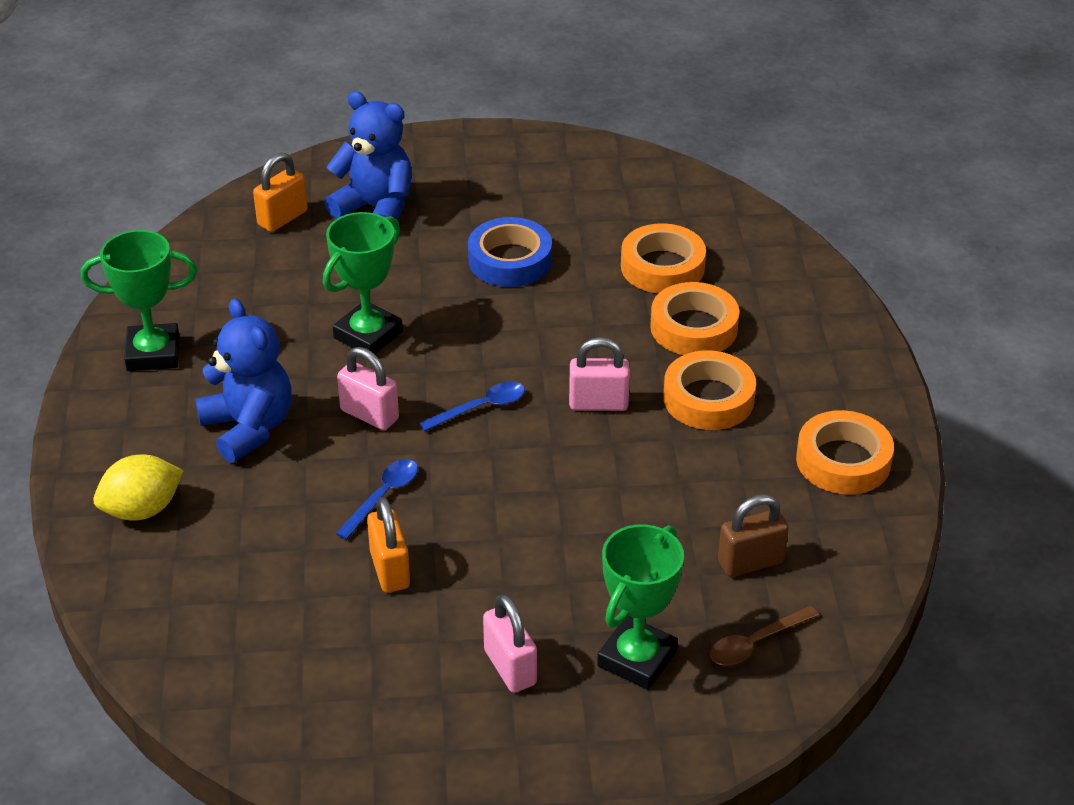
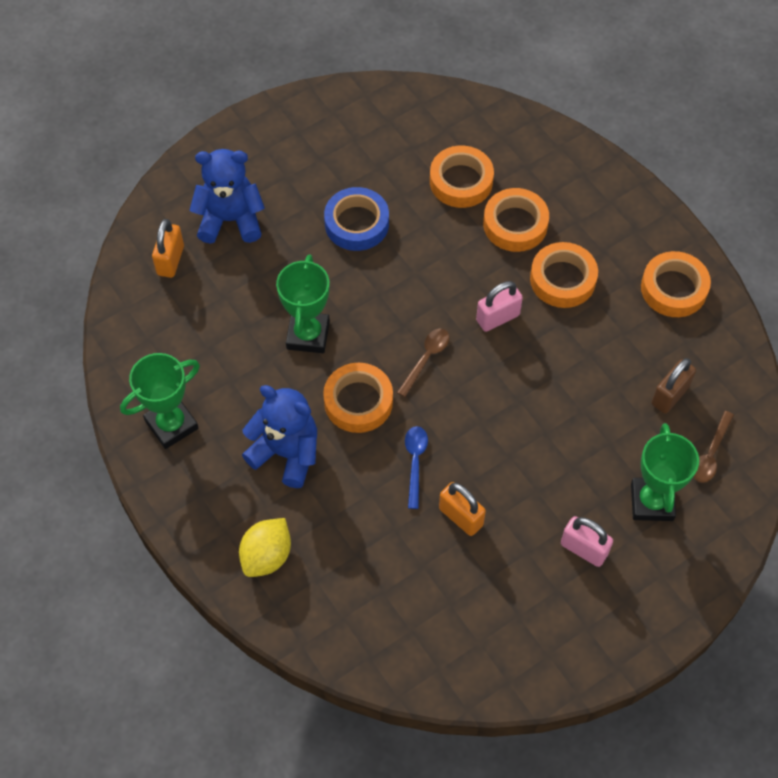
camera: 30 degrees left, 20 degrees up
pink padlock [337,347,399,430] -> orange tape [323,363,393,433]
blue spoon [419,382,525,431] -> brown spoon [397,328,449,397]

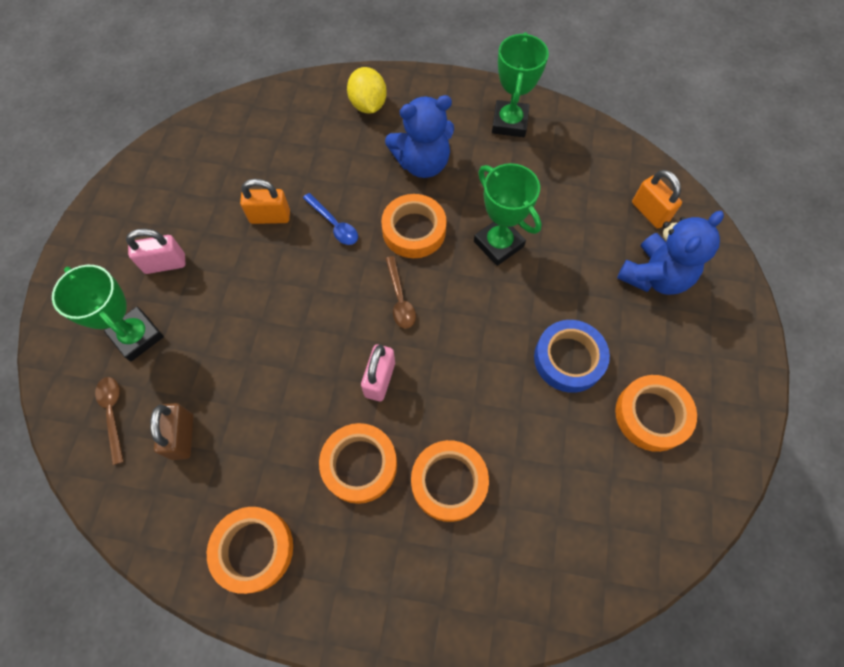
camera: 135 degrees right, 5 degrees up
orange tape [430,146,494,208] -> orange tape moved to [615,375,697,452]

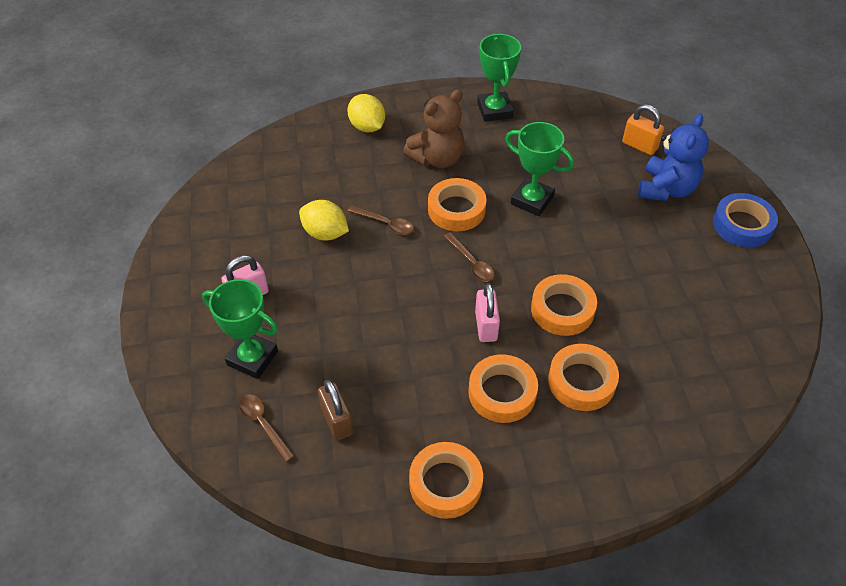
camera: 20 degrees left, 15 degrees down
orange padlock [240,179,290,224] -> yellow lemon [299,200,349,241]
blue spoon [303,193,358,245] -> brown spoon [348,205,414,235]
blue teddy bear [385,95,454,178] -> brown teddy bear [403,89,465,168]
blue tape [534,320,610,393] -> blue tape moved to [713,193,778,248]
orange tape [615,375,697,452] -> orange tape moved to [531,274,597,336]

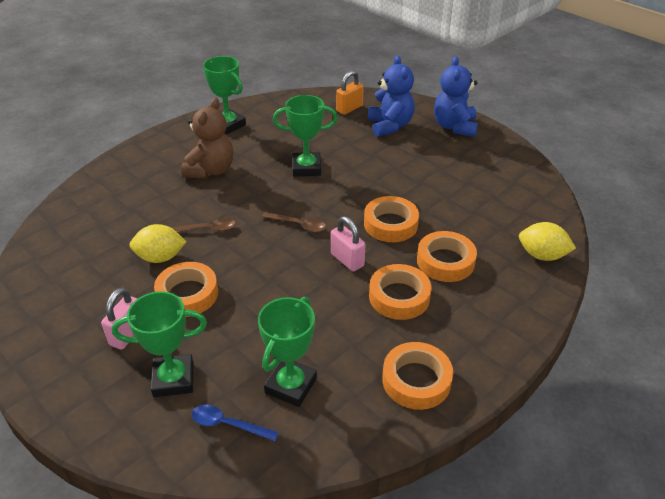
camera: 35 degrees left, 10 degrees down
brown spoon [239,394,294,462] -> blue spoon [191,405,279,441]
brown padlock [318,379,353,441] -> green trophy [258,297,317,407]
yellow lemon [347,94,385,132] -> yellow lemon moved to [519,222,576,261]
orange tape [428,178,487,231] -> orange tape moved to [154,262,218,317]
orange padlock [622,104,664,155] -> orange padlock turned 45 degrees counterclockwise [336,71,364,115]
blue tape [713,193,778,248] -> blue teddy bear [434,56,478,137]

